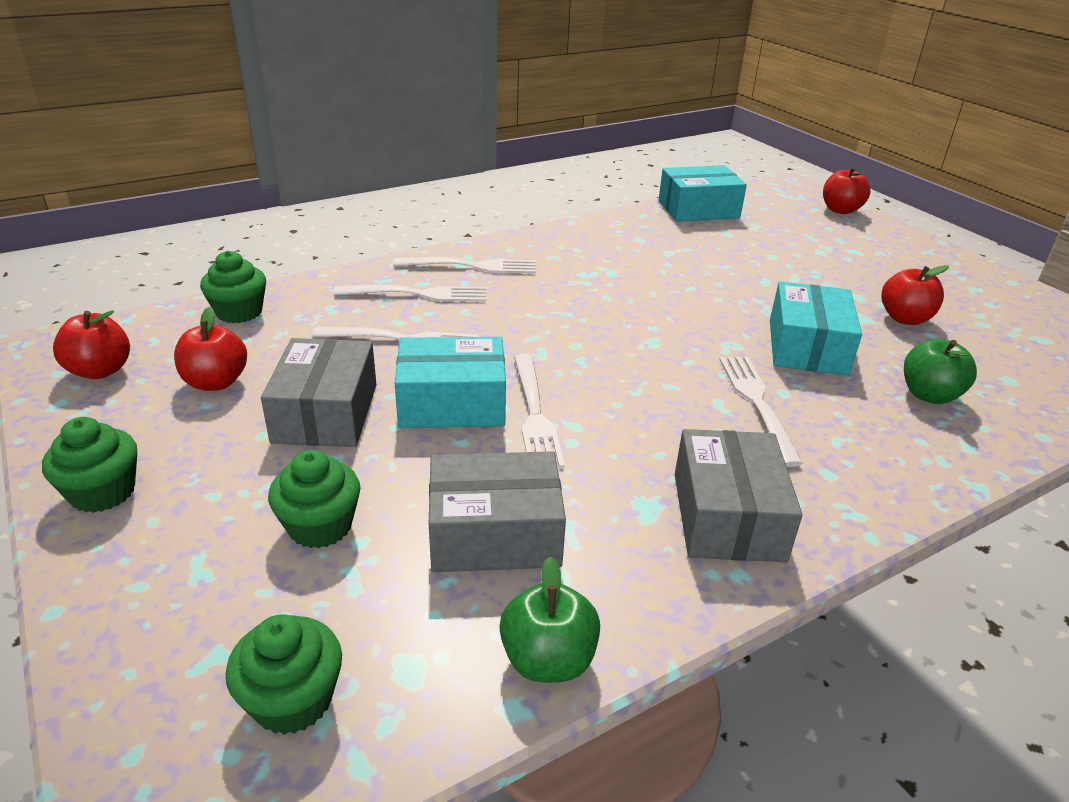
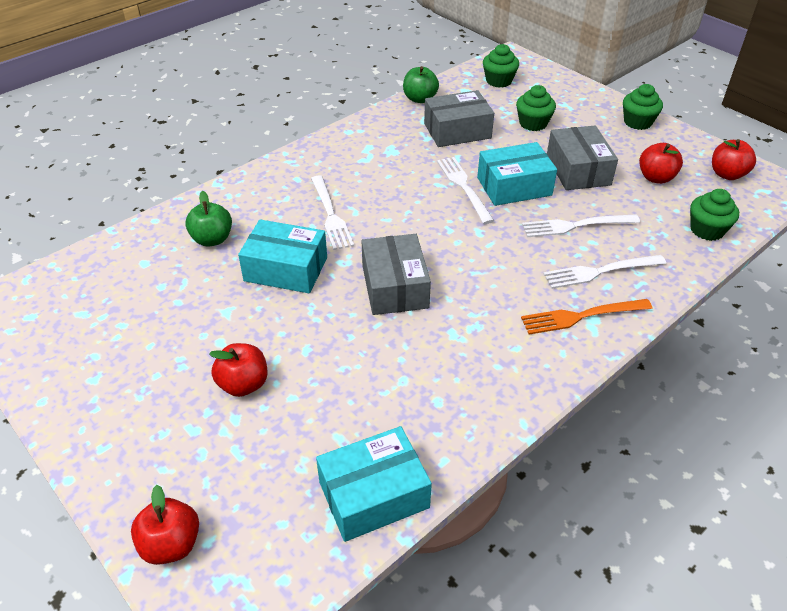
camera: 170 degrees right, 10 degrees up
white fork [393,257,536,274] -> orange fork [521,299,653,334]
grey box [675,429,803,562] -> grey box moved to [362,234,431,315]
turquoise box [770,281,862,376] -> turquoise box turned 75 degrees counterclockwise [238,219,327,293]
red apple [881,265,949,325] -> red apple moved to [209,343,267,397]

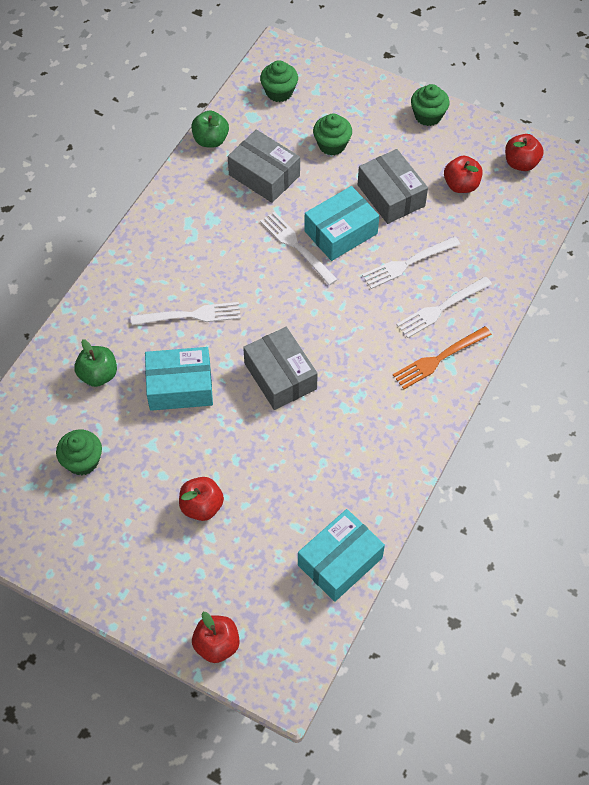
camera: 20 degrees left, 15 degrees up
white fork [311,175,354,250] -> white fork turned 60 degrees counterclockwise [131,302,241,325]
grey box [424,90,494,147] -> grey box turned 75 degrees clockwise [228,130,300,203]
green cupcake [690,189,739,241] -> green cupcake moved to [56,430,102,475]

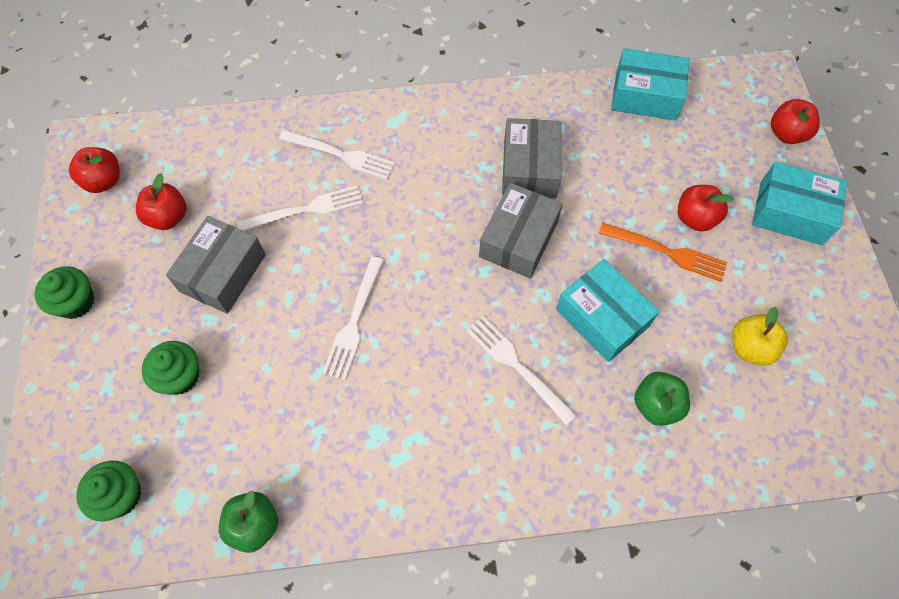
camera: 125 degrees left, 5 degrees up
green cupcake [56,430,102,475] -> yellow apple [732,307,788,366]
grey box [228,130,300,203] -> grey box moved to [502,118,562,199]
turquoise box [304,186,379,261] -> turquoise box moved to [752,161,847,245]
white fork [362,236,461,289] -> white fork turned 45 degrees counterclockwise [237,185,363,231]
orange fork [393,326,492,389] -> orange fork moved to [599,222,727,282]

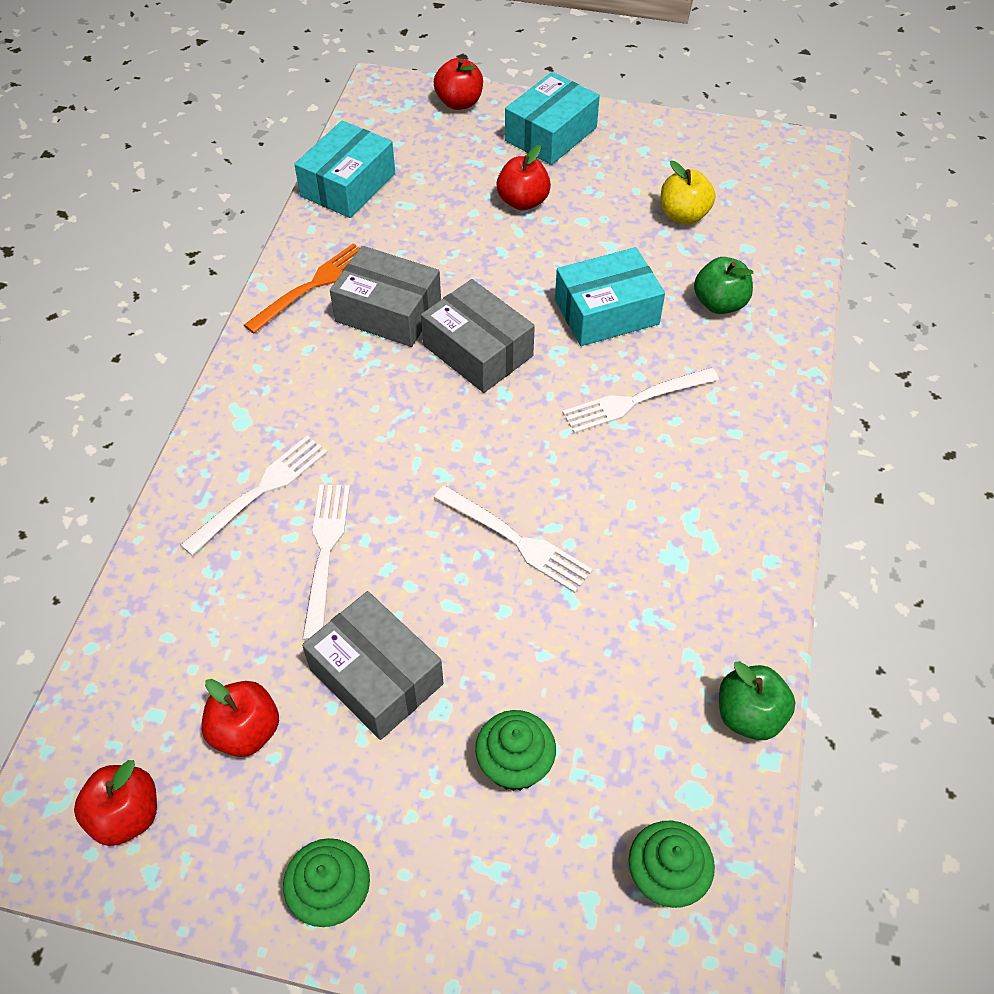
camera: 70 degrees left, 10 degrees down
orange fork [599,222,727,282] -> orange fork moved to [244,243,360,334]

